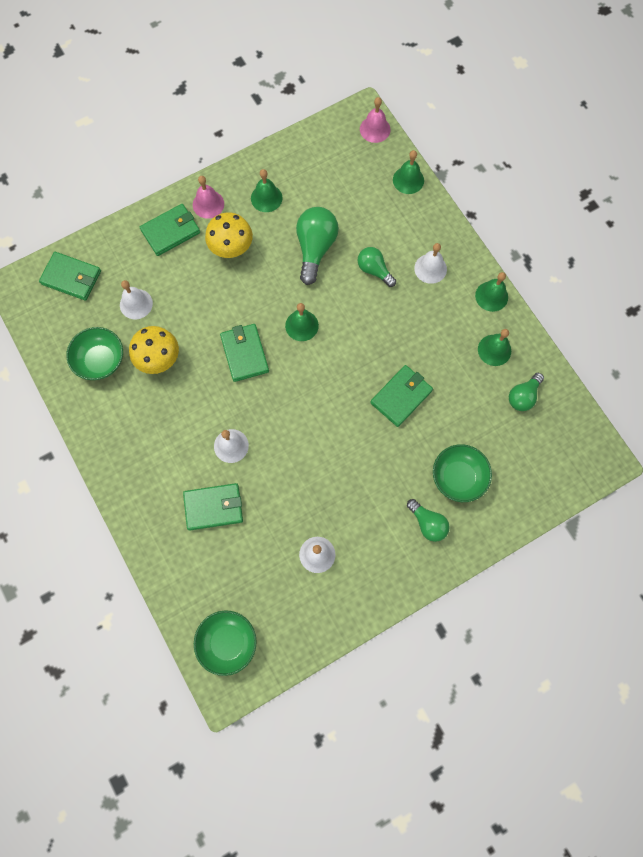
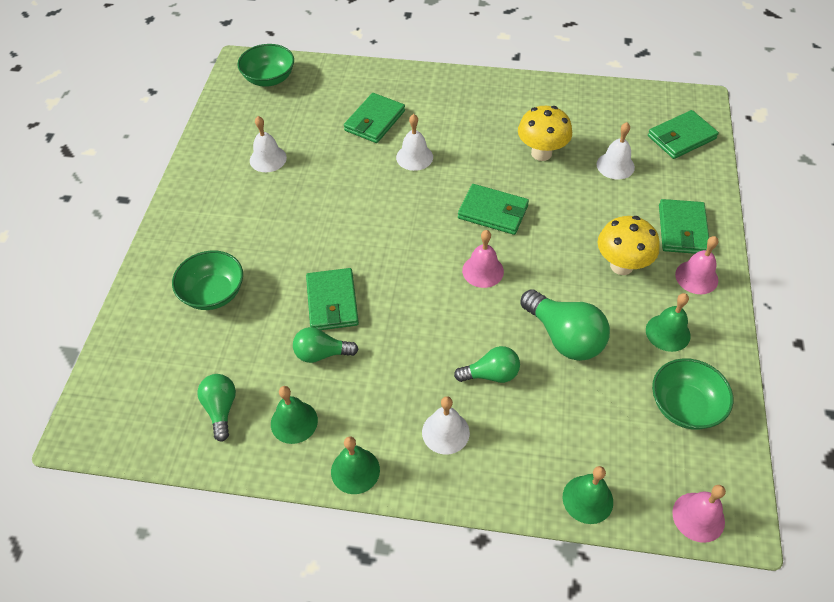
camera: 130 degrees right, 20 degrees down
green bowl [66,327,123,380] -> green bowl moved to [652,358,733,430]
green bell [285,303,319,341] -> pink bell [462,230,504,288]
green light bulb [407,499,450,542] -> green light bulb moved to [293,327,359,363]

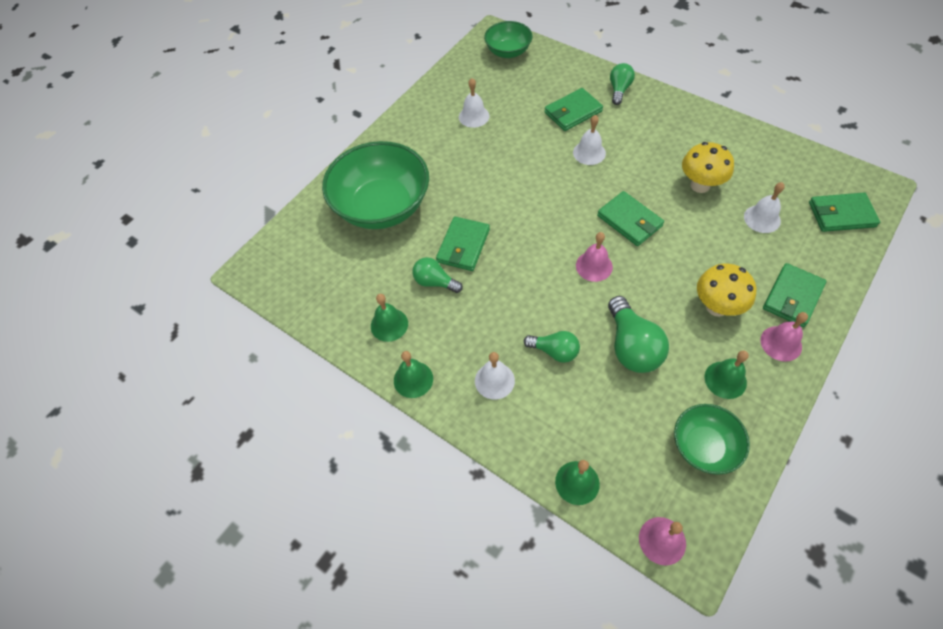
camera: 30 degrees right, 5 degrees up
green bowl [172,250,243,310] -> green bowl [322,141,429,229], size x1.85
green light bulb [197,374,236,442] -> green light bulb moved to [610,63,635,105]

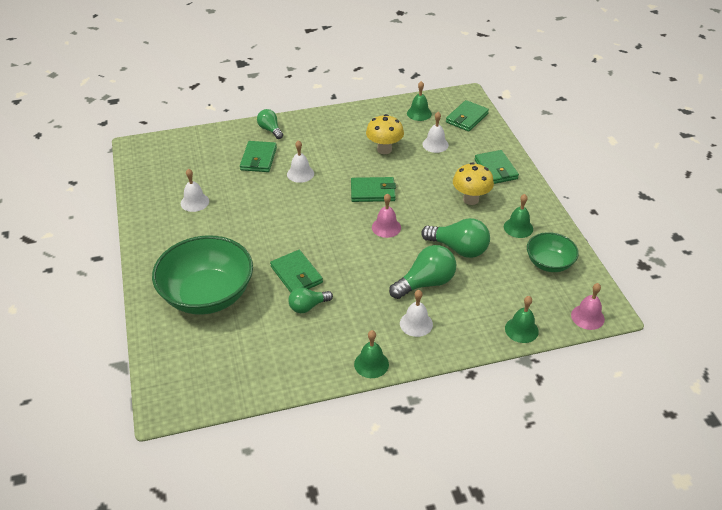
camera: 55 degrees left, 15 degrees down
green bell [371,294,408,342] -> green bell moved to [407,81,432,121]
green bowl [484,21,533,58] -> none
green light bulb [524,331,580,363] -> green light bulb [389,245,456,299], size x1.63
pink bell [760,312,808,362] -> none

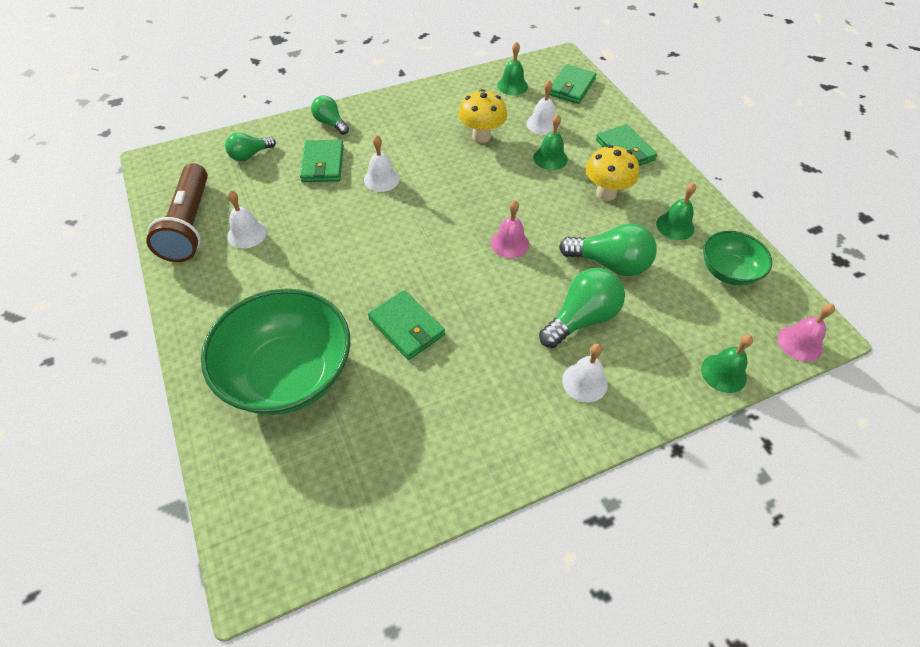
camera: 10 degrees left, 10 degrees up
green light bulb [289,287,333,313] -> green light bulb moved to [225,132,276,161]
green wallet [351,177,396,202] -> none
green bell [354,330,389,378] -> green bell moved to [533,114,568,170]
none -> brown flashlight [146,163,208,262]

